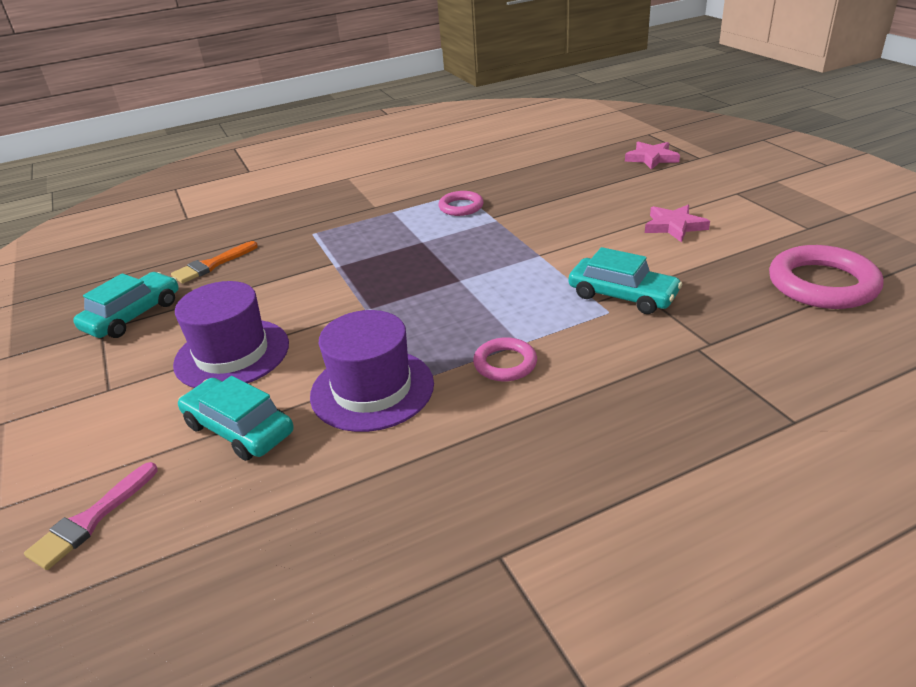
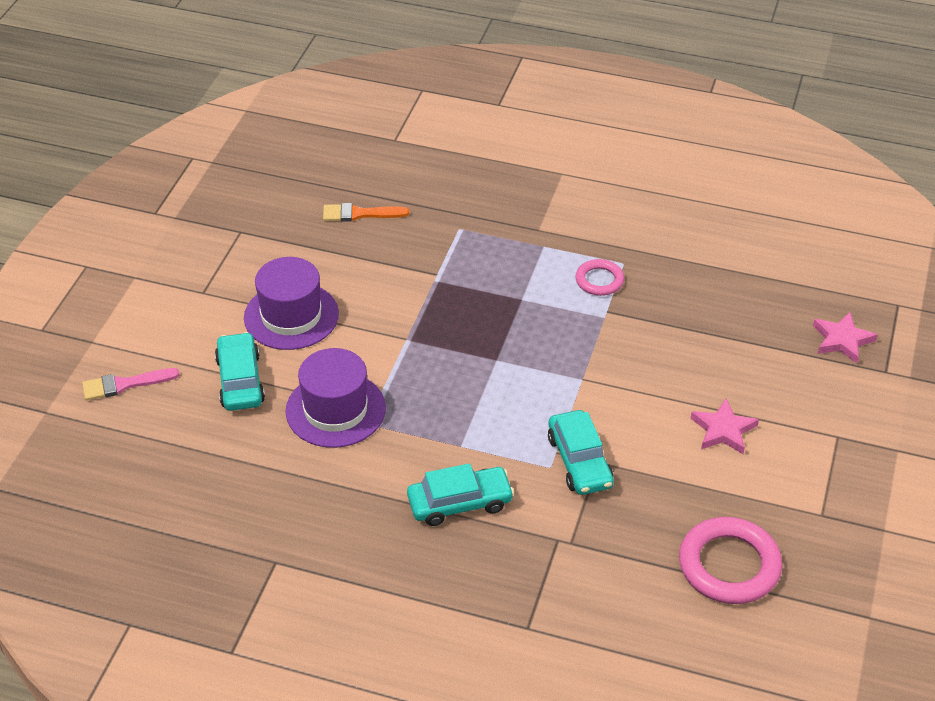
camera: 40 degrees right, 10 degrees up
turquoise car [73,272,179,338] -> turquoise car moved to [407,463,514,526]
pink ring [473,337,537,381] -> none

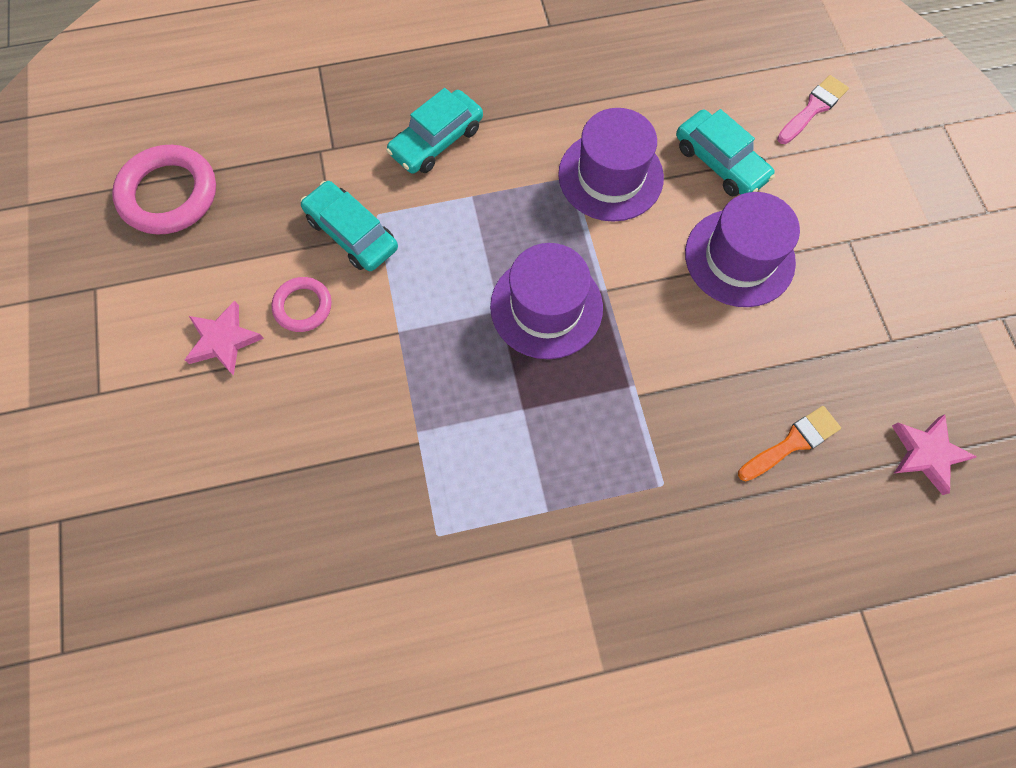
camera: 150 degrees right, 25 degrees up
pink ring [575,259,624,296] -> pink ring moved to [271,277,331,332]
pink star [813,312,878,363] -> pink star moved to [892,414,977,495]
none -> purple hat [490,243,603,359]

